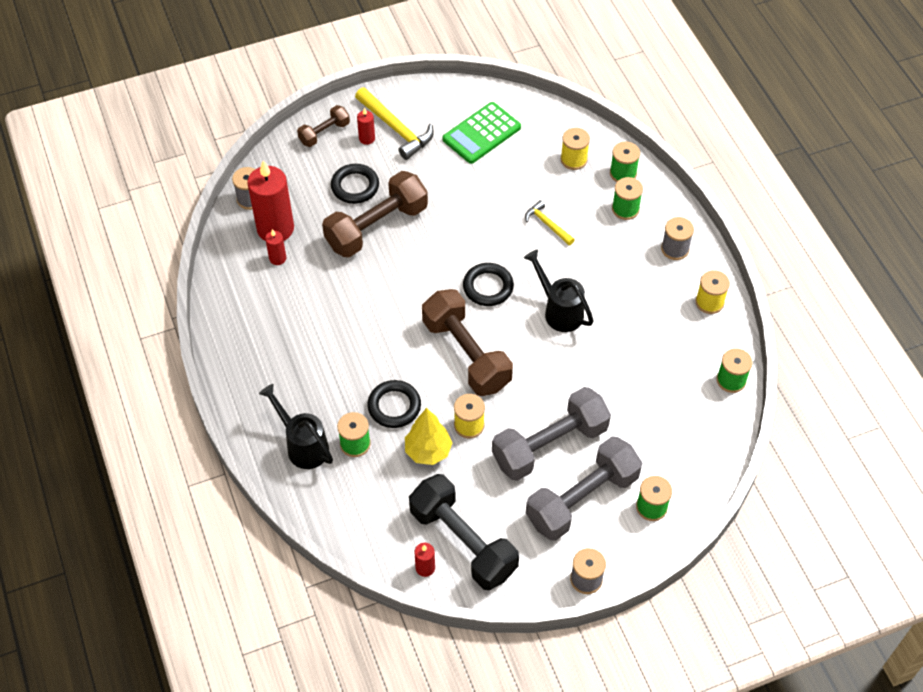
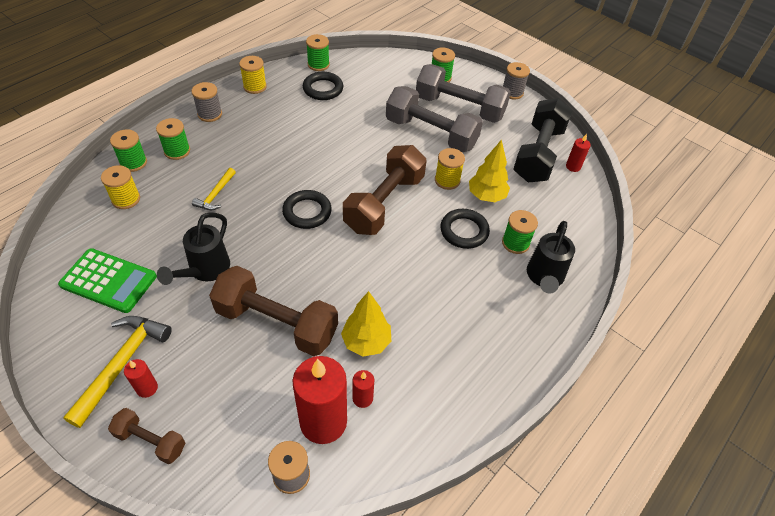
camera: 120 degrees left, 5 degrees down
black ring [331,164,379,204] -> black ring moved to [303,72,344,100]
black watering can [524,250,594,332] -> black watering can moved to [157,212,230,285]
none -> yellow tree [341,291,391,356]

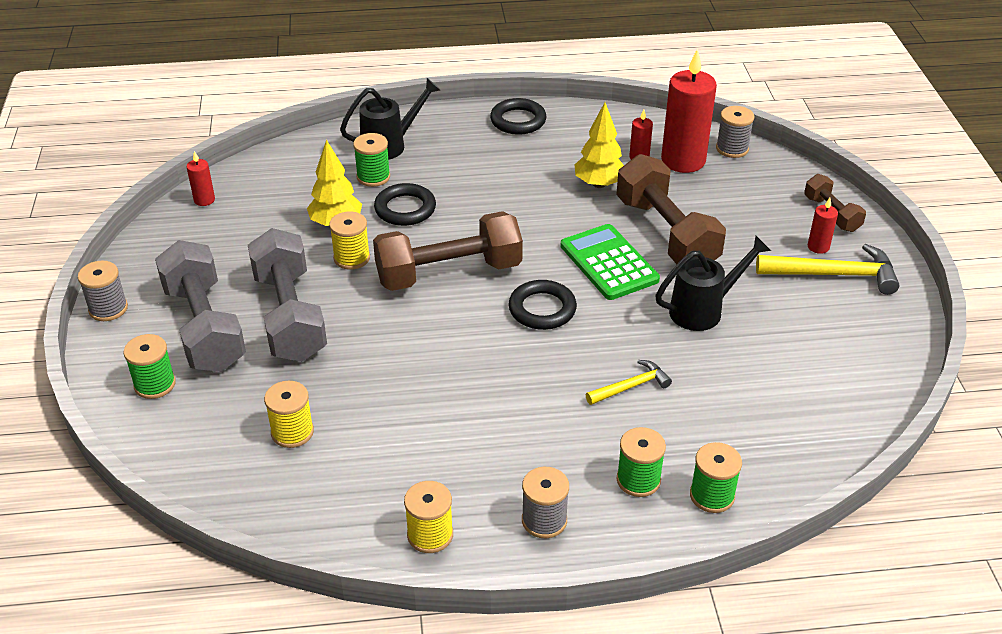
camera: 135 degrees left, 10 degrees down
green calculator [58,248,157,313] -> green calculator moved to [560,224,660,300]
yellow hammer [63,316,172,428] -> yellow hammer turned 150 degrees counterclockwise [756,244,899,295]
yellow spool [101,165,140,209] -> yellow spool moved to [264,381,314,448]
black ring [303,72,344,100] -> black ring moved to [490,98,547,135]
green spool [306,34,330,71] -> none
black dumbbell [513,98,572,183] -> none

